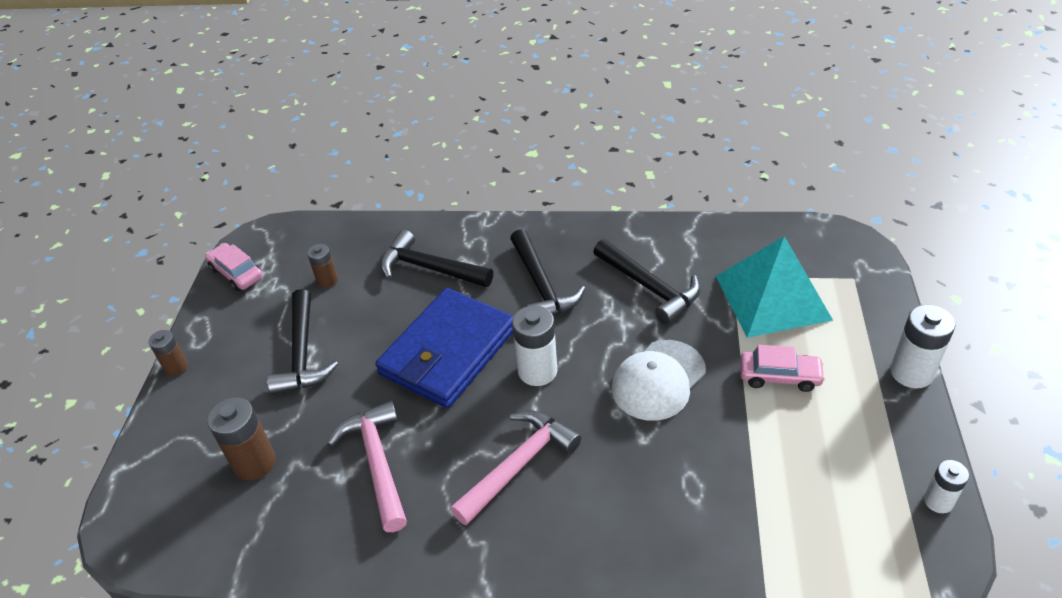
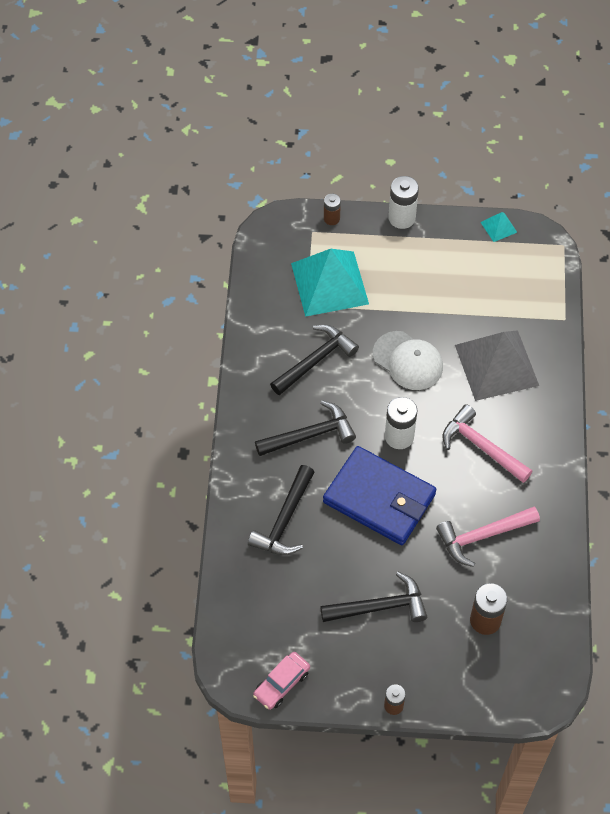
camera: 95 degrees left, 15 degrees up
brown battery [307,244,338,288] -> brown battery moved to [324,194,341,225]
pink car [740,345,825,392] -> none
white battery [924,460,969,513] -> turquoise pyramid [481,212,517,242]
none -> grey pyramid [455,330,539,401]

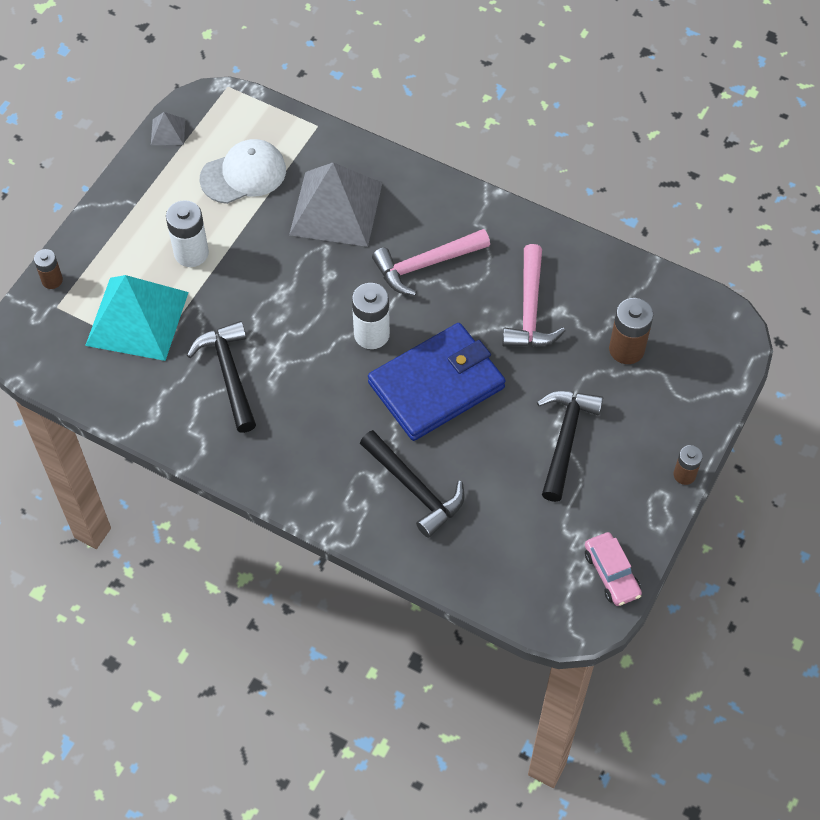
camera: 65 degrees left, 0 degrees up
black hammer [255,401,356,456] -> none
white cap [373,331,443,390] -> white cap moved to [200,139,286,204]
white battery [388,176,419,229] -> white battery moved to [166,200,209,267]
turquoise pyramid [481,212,517,242] -> grey pyramid [151,112,185,145]

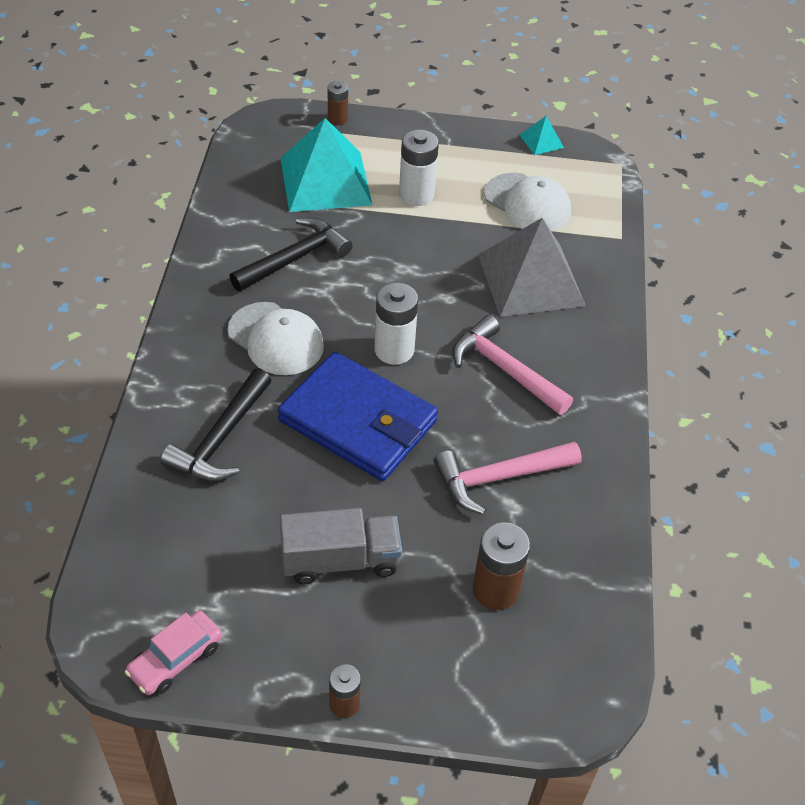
camera: 65 degrees right, 10 degrees down
grey pyramid [151,112,185,145] -> turquoise pyramid [520,116,564,155]
black hammer [537,391,603,502] -> grey truck [280,508,402,584]
none -> white cap [228,302,324,375]

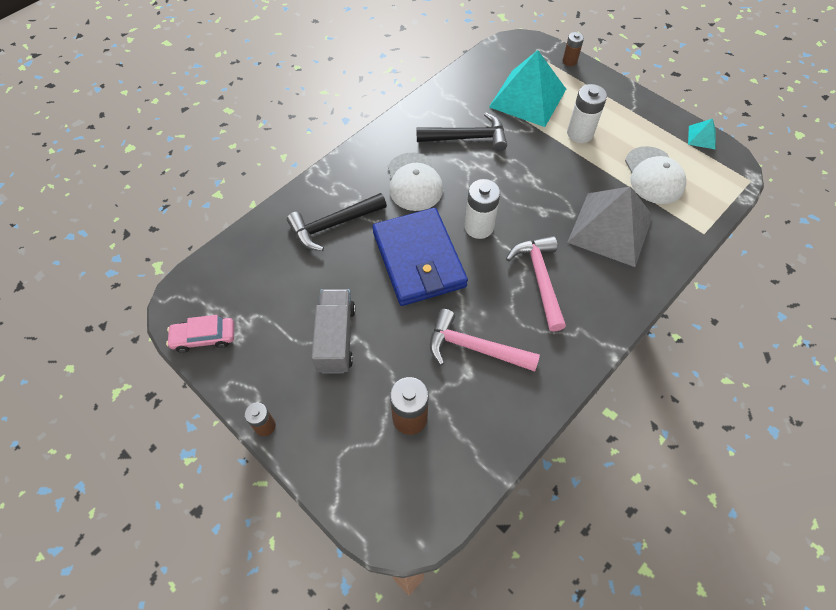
camera: 40 degrees right, 10 degrees up
grey truck [280,508,402,584] -> grey truck turned 120 degrees counterclockwise [311,289,355,374]

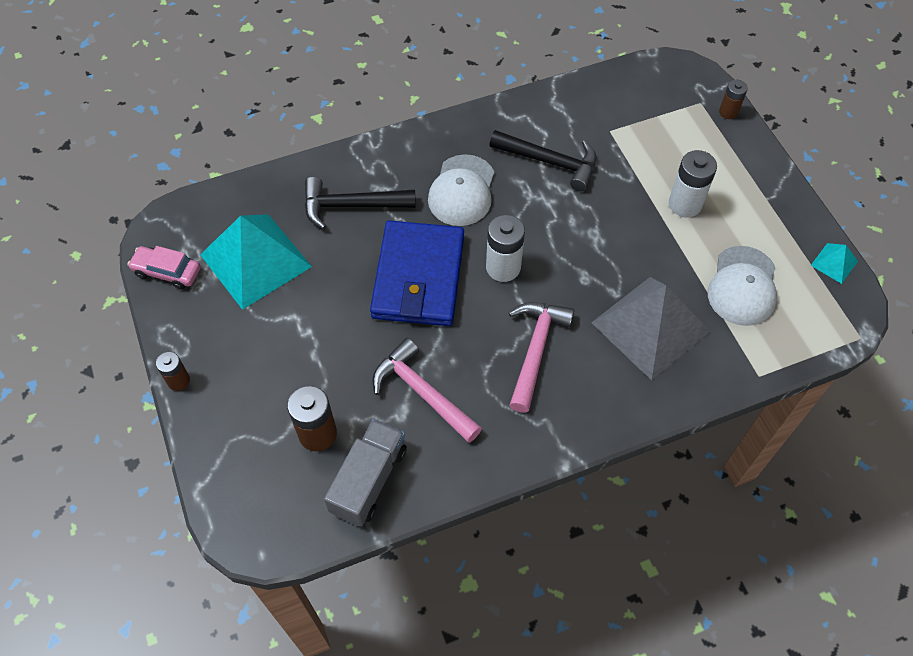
camera: 25 degrees right, 0 degrees up
grey truck [311,289,355,374] -> grey truck moved to [324,419,407,527]
turquoise pyramid [489,50,566,127] -> turquoise pyramid moved to [200,214,312,310]

